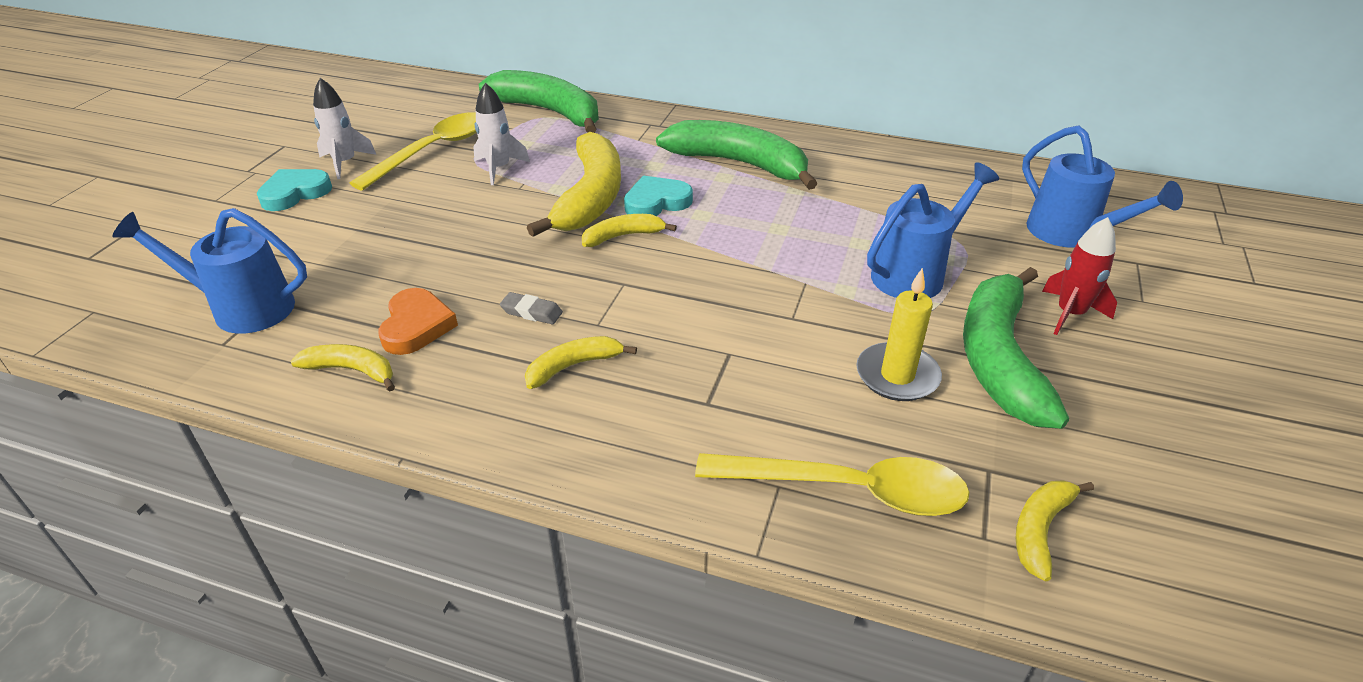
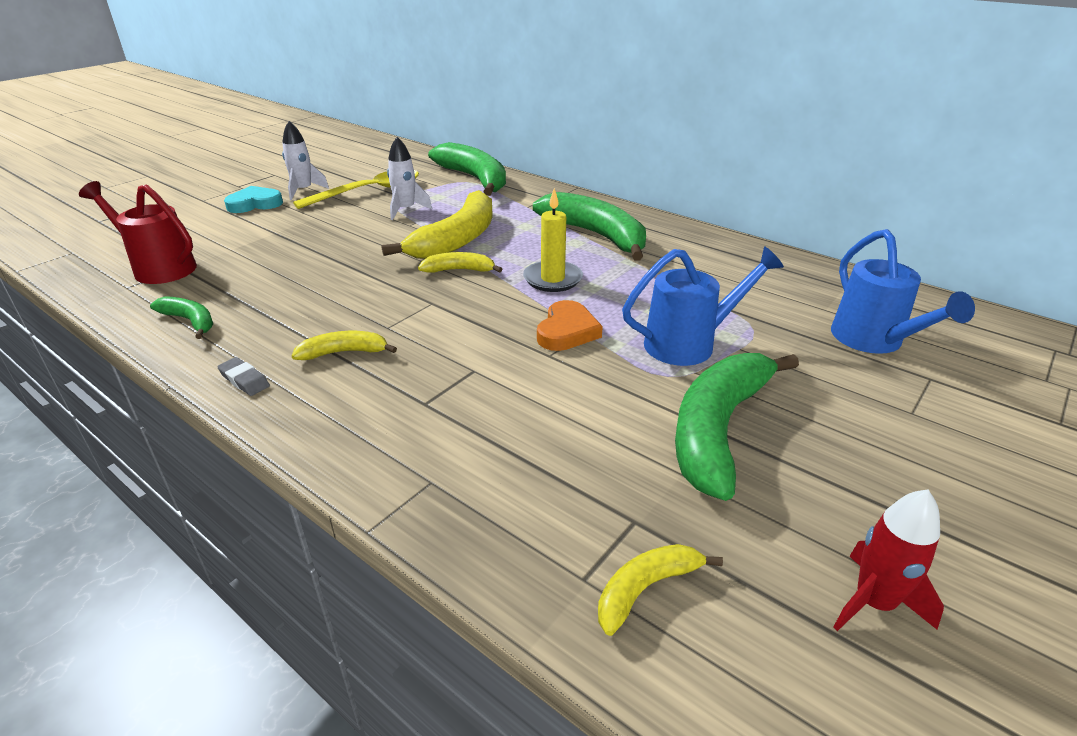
camera: 20 degrees right, 5 degrees down
blue watering can [112,208,307,334] -> red watering can [79,181,197,284]
yellow banana [291,344,395,391] -> green banana [150,296,213,339]
orange heart [378,288,458,355] -> orange heart moved to [537,300,603,351]
grey eraser [500,292,563,324] -> grey eraser moved to [217,357,270,396]
turquoise heart [624,176,693,216] -> none
yellow spoon [695,453,970,516] -> none
yellow candle [856,268,942,401] -> yellow candle moved to [523,188,583,292]
red rocket [1042,217,1117,335] -> red rocket moved to [833,489,944,631]

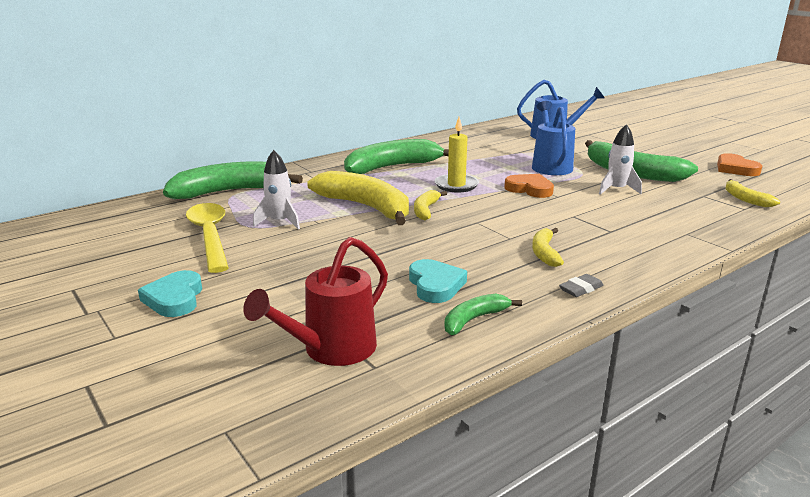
camera: 75 degrees left, 10 degrees down
white rocket [282,121,329,200] -> white rocket moved to [599,124,642,195]
red rocket [833,489,944,631] -> orange heart [717,153,762,176]
none -> turquoise heart [409,259,467,303]

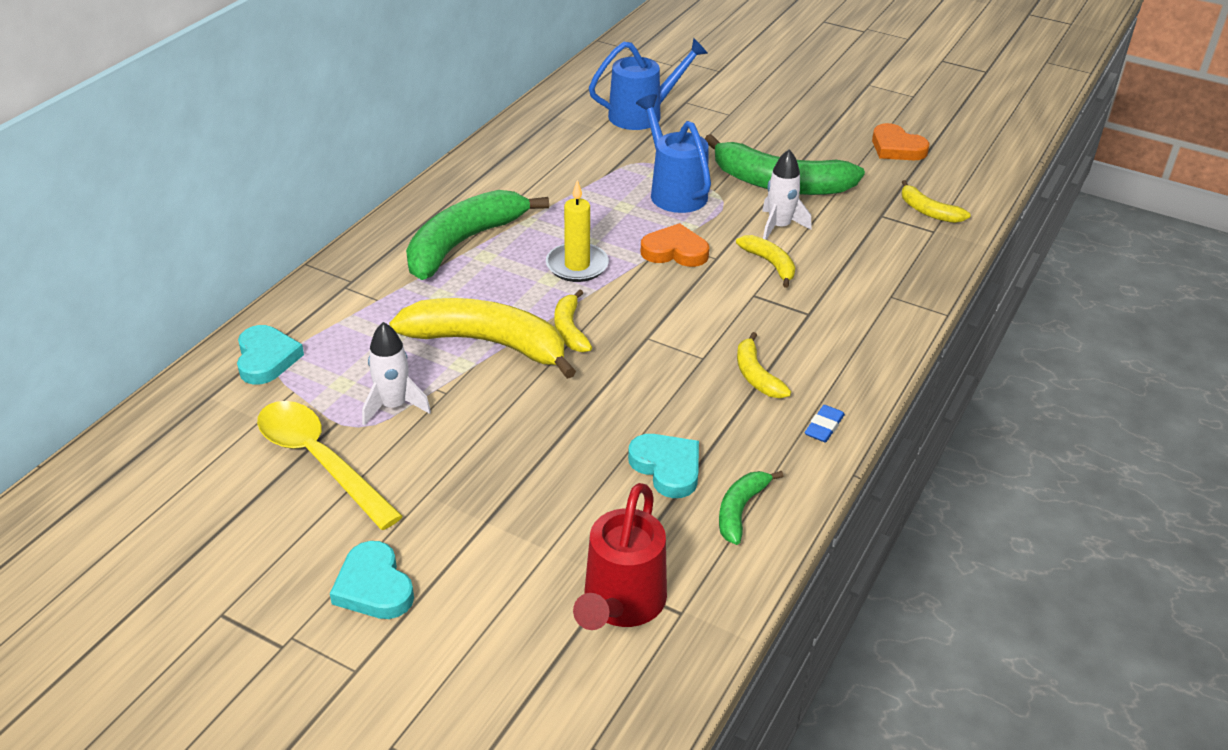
camera: 25 degrees left, 15 degrees up
green banana [163,161,303,199] -> turquoise heart [237,325,304,384]
grey eraser [559,274,604,297] -> blue eraser [805,405,845,442]
none -> yellow banana [736,235,795,288]

